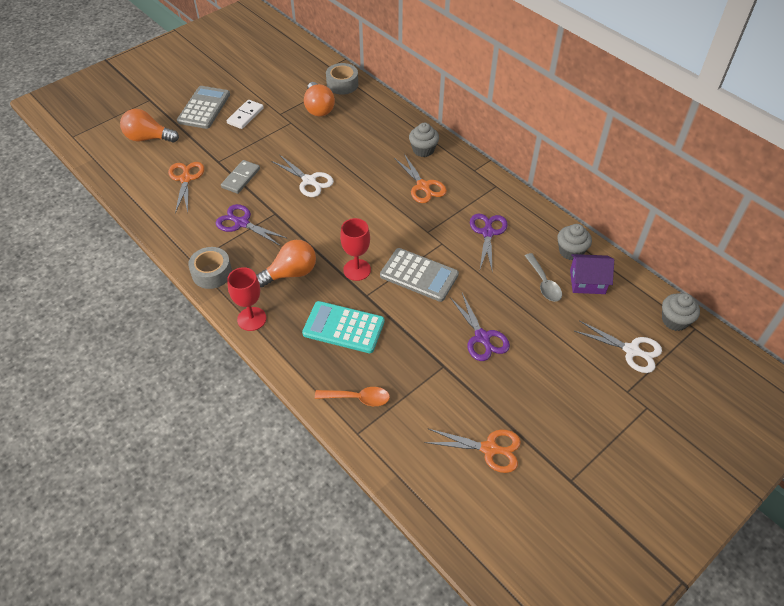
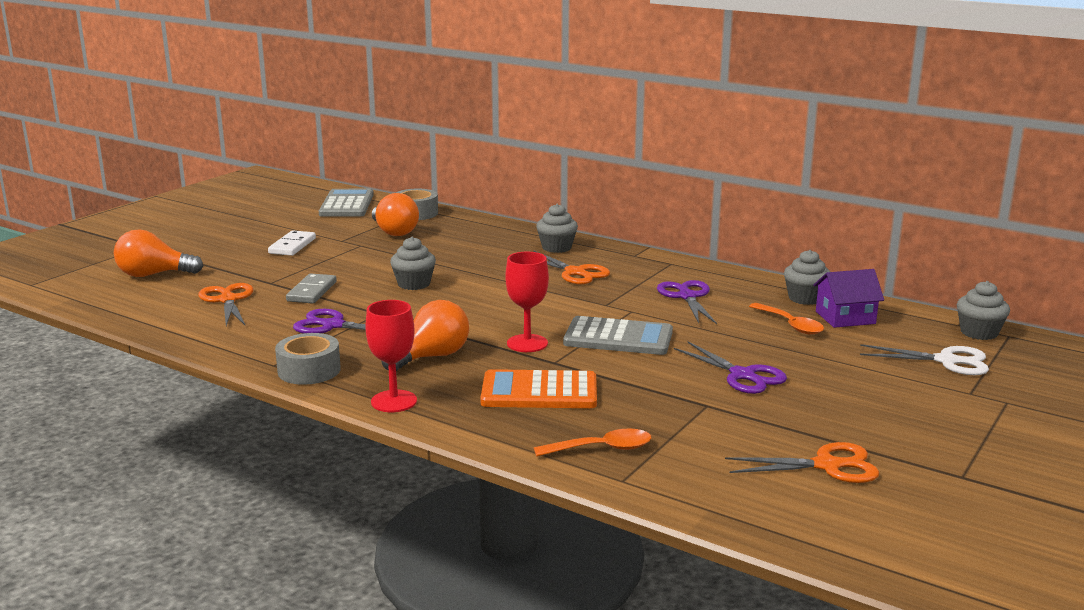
camera: 15 degrees left, 30 degrees down
grey calculator [177,86,230,129] -> grey calculator moved to [319,189,374,217]
white scissors [271,154,334,197] -> grey cupcake [390,237,436,290]
turquoise calculator [302,301,385,353] -> orange calculator [480,369,597,408]
grey spoon [525,253,562,302] -> orange spoon [749,303,824,335]

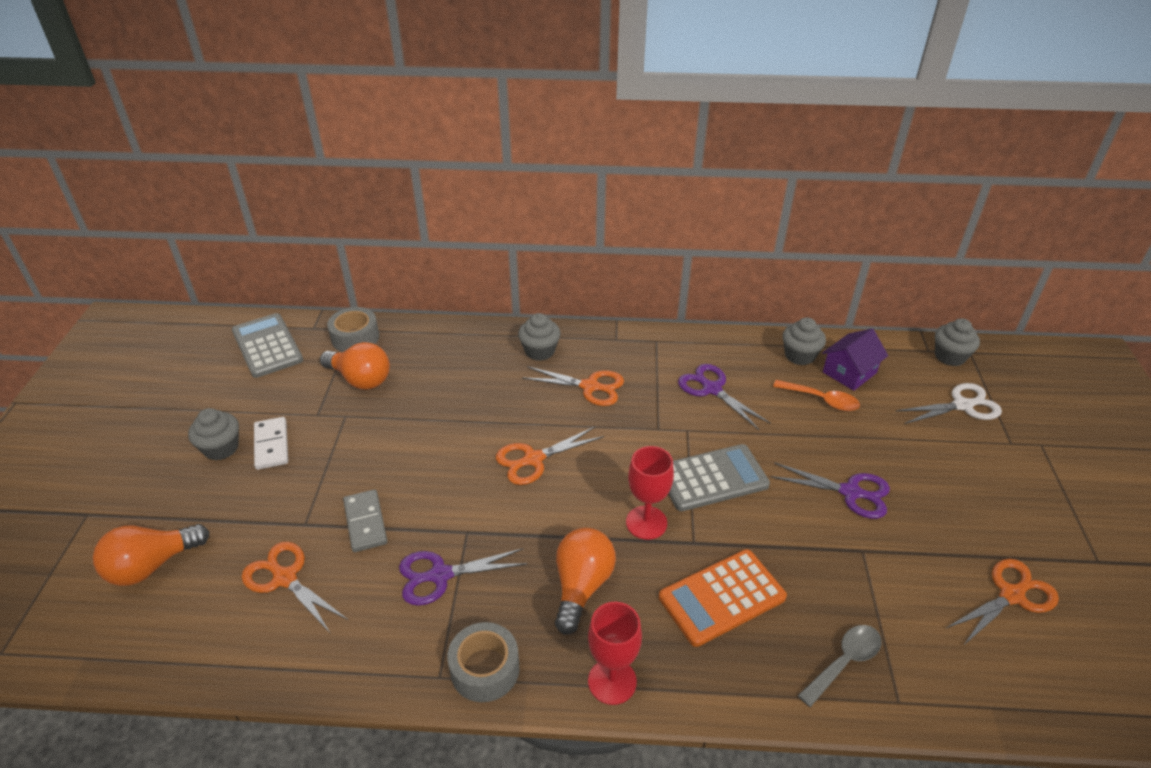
camera: 30 degrees left, 20 degrees up
grey cupcake [390,237,436,290] -> grey cupcake moved to [188,408,239,460]
orange spoon [534,429,651,457] -> grey spoon [798,625,882,707]
none -> orange scissors [496,426,604,485]

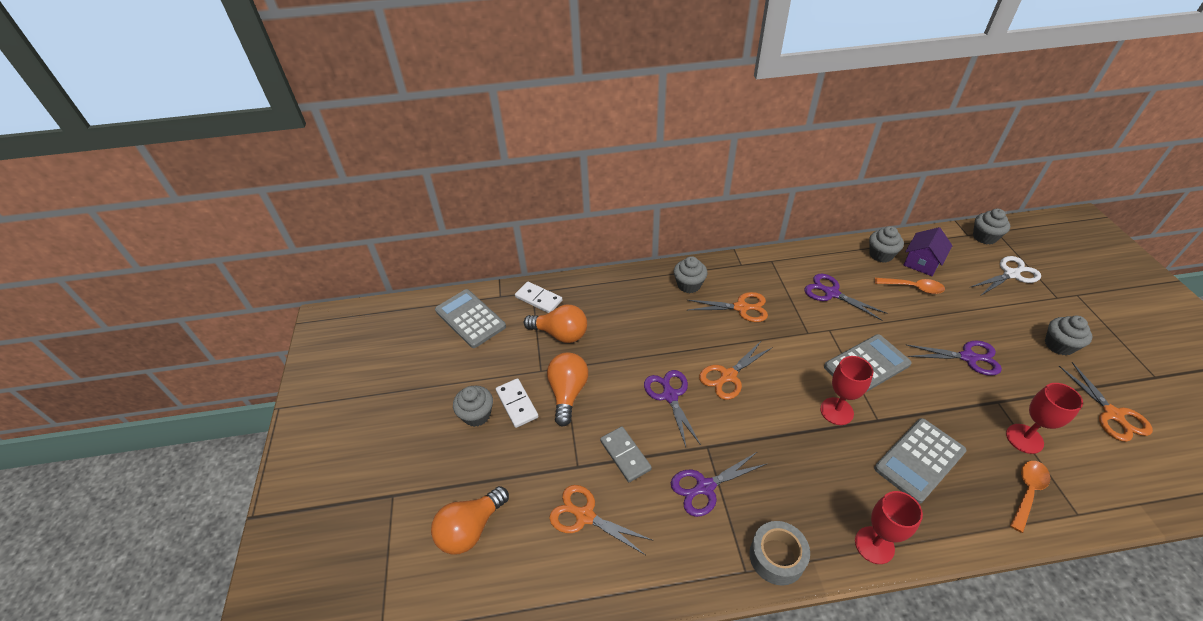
camera: 10 degrees left, 5 degrees up
grey tape [327,307,379,352] -> white domino [515,281,562,313]
orange light bulb [555,528,616,634] -> orange light bulb moved to [547,353,588,427]
orange calculator [659,549,787,647] -> grey calculator [874,418,967,504]
grey spoon [798,625,882,707] -> orange spoon [1010,461,1050,533]
orange scissors [945,559,1059,646] -> orange scissors turned 120 degrees clockwise [1059,362,1153,442]
none -> purple scissors [644,370,701,447]
none -> red goblet [1006,383,1083,454]
none -> grey cupcake [1045,316,1093,355]

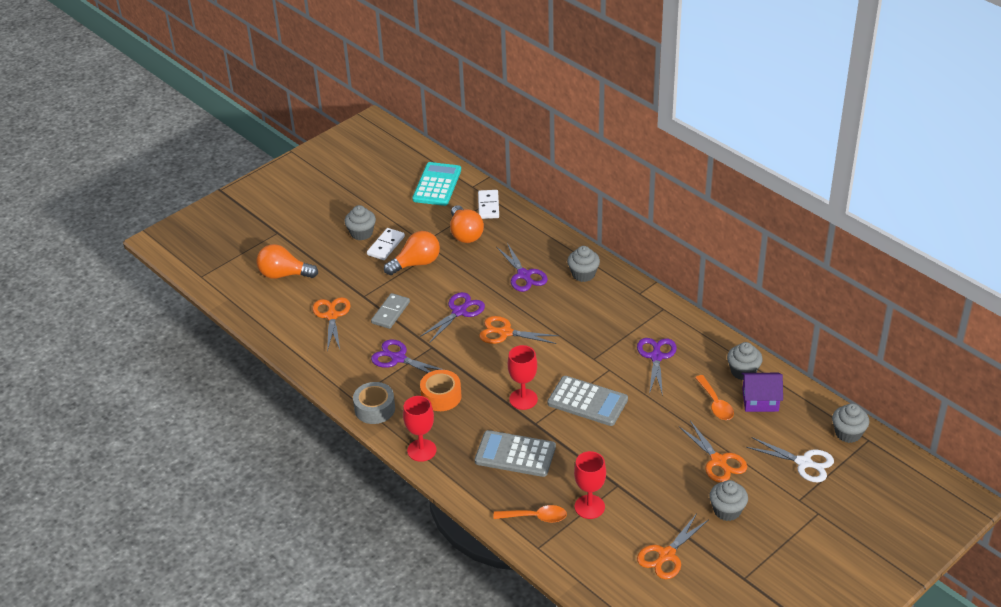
camera: 55 degrees right, 5 degrees down
grey calculator [435,289,506,348] -> turquoise calculator [412,162,461,206]
orange scissors [688,292,768,322] -> orange scissors moved to [679,421,747,483]
purple scissors [907,341,1002,376] -> purple scissors moved to [497,243,548,292]
none -> orange tape [420,370,462,411]

